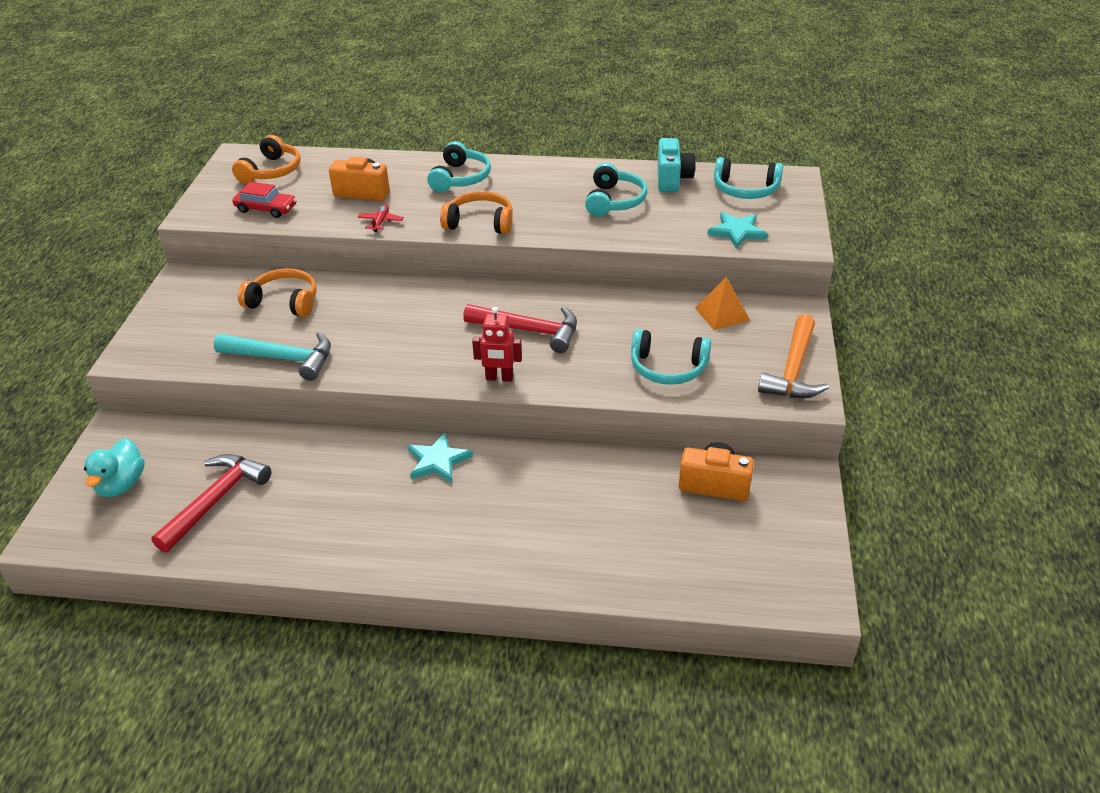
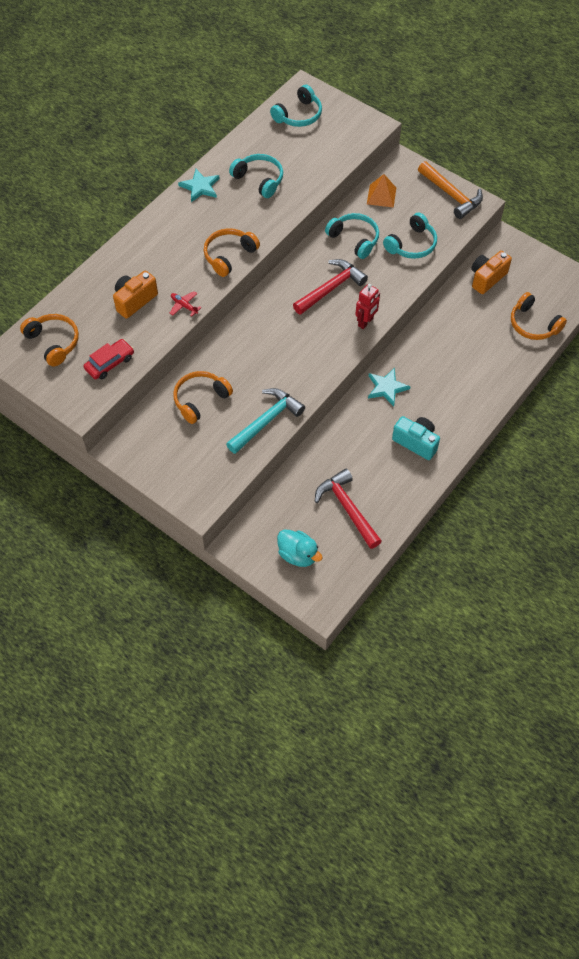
camera: 60 degrees left, 20 degrees up
turquoise headphones [427,141,491,192] -> turquoise headphones moved to [325,213,379,259]
turquoise camera [657,138,696,192] -> turquoise camera moved to [392,416,440,460]
turquoise star [707,212,768,249] -> turquoise star moved to [178,169,220,202]
none -> orange headphones [511,292,567,340]

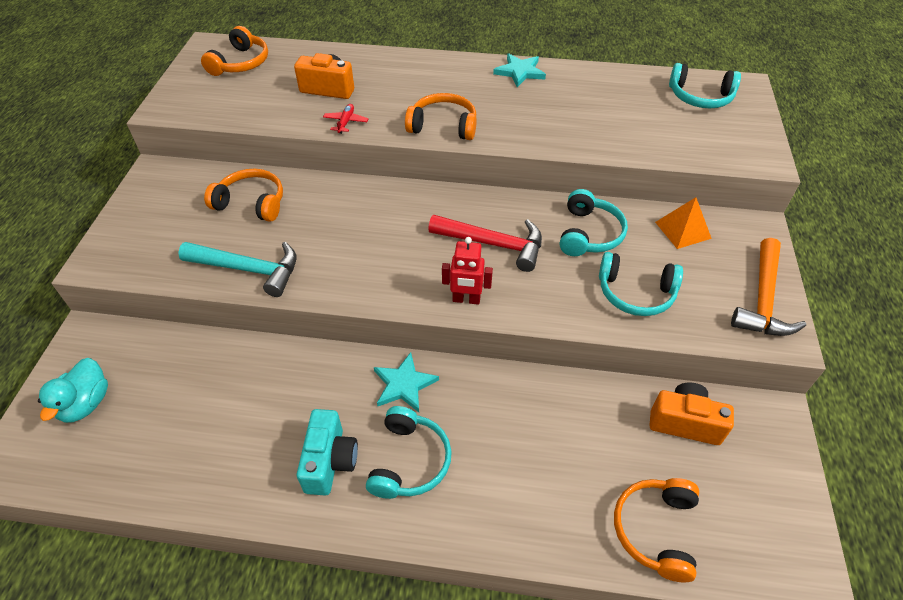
camera: 60 degrees right, 10 degrees down
red car [83,339,134,379] -> none
turquoise headphones [229,154,283,198] -> turquoise headphones moved to [366,406,452,499]
red hammer [315,468,382,549] -> none

